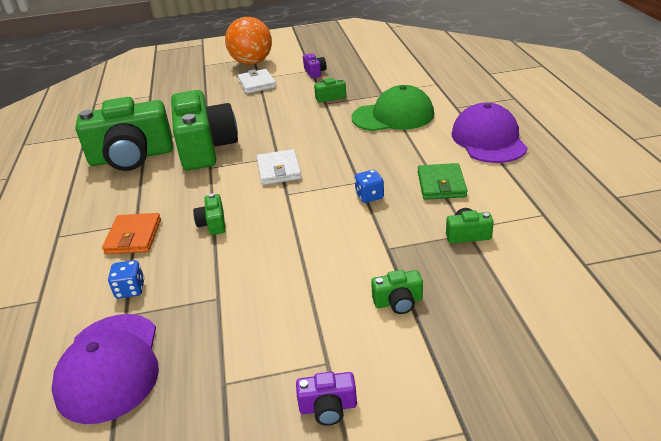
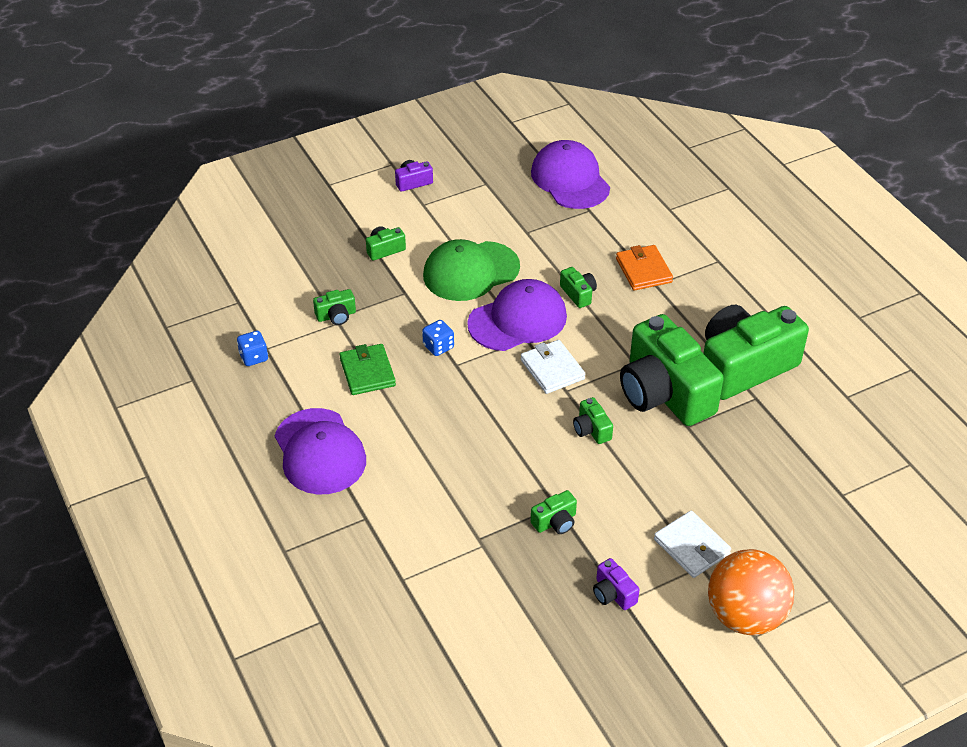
camera: 160 degrees right, 10 degrees up
blue dice [108,260,145,298] -> blue dice moved to [237,331,268,366]
green cap [351,85,434,131] -> green cap moved to [423,239,520,301]
none -> purple cap [467,279,567,351]
none -> green camera [573,397,613,444]

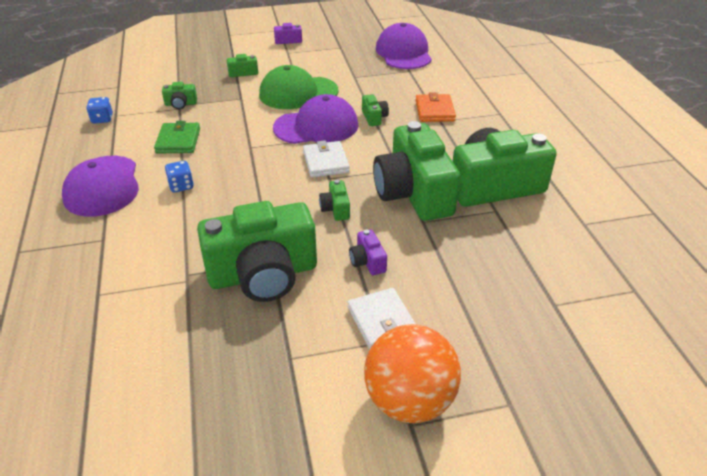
camera: 15 degrees right, 5 degrees down
blue dice [422,320,454,356] -> blue dice moved to [165,161,194,192]
green camera [531,490,577,534] -> green camera [197,201,317,302], size x2.48
purple camera [593,558,640,610] -> purple camera moved to [349,230,387,275]

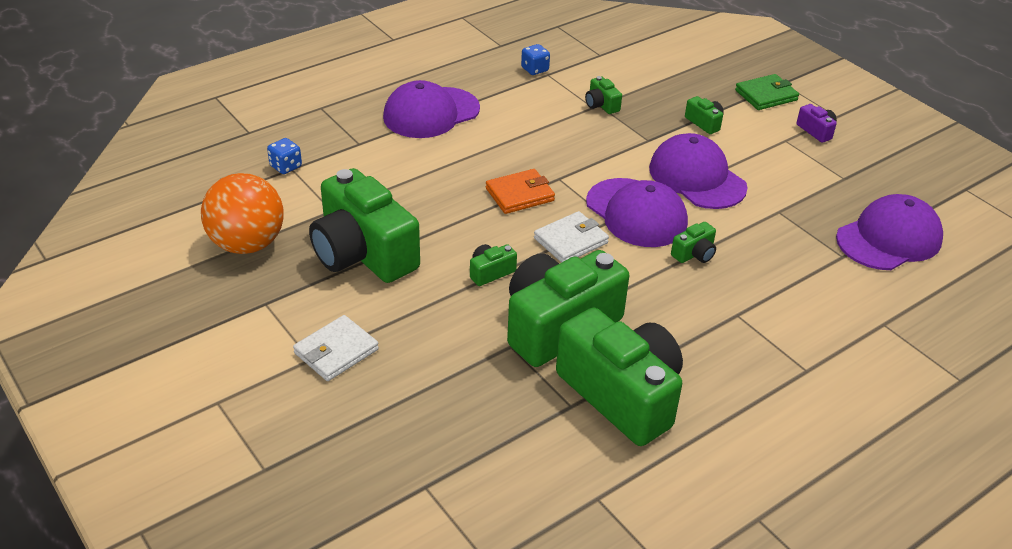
camera: 65 degrees right, 0 degrees up
green wallet [154,121,200,154] -> green wallet moved to [735,74,799,110]
blue dice [165,161,194,192] -> blue dice moved to [267,138,302,174]
green cap [259,65,338,109] -> purple cap [649,133,747,209]
purple camera [349,230,387,275] -> none
orange ball [364,324,461,423] -> orange ball moved to [201,173,284,254]
orange wallet [416,92,456,122] -> orange wallet moved to [486,169,555,214]

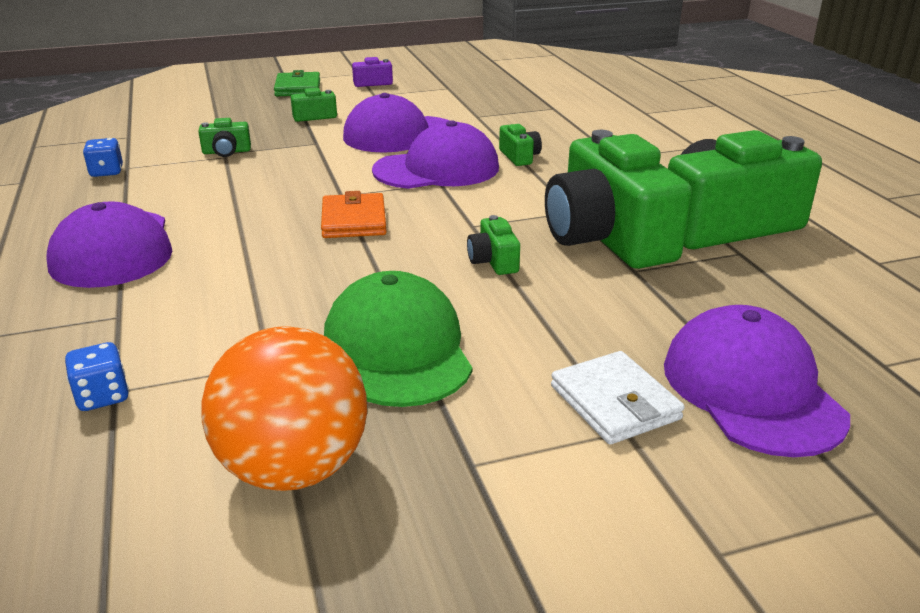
camera: 70 degrees left, 10 degrees down
green camera [309,168,420,283] -> green cap [324,271,473,407]
white wallet [534,211,609,263] -> none
purple cap [836,194,943,270] -> purple cap moved to [664,305,850,457]

